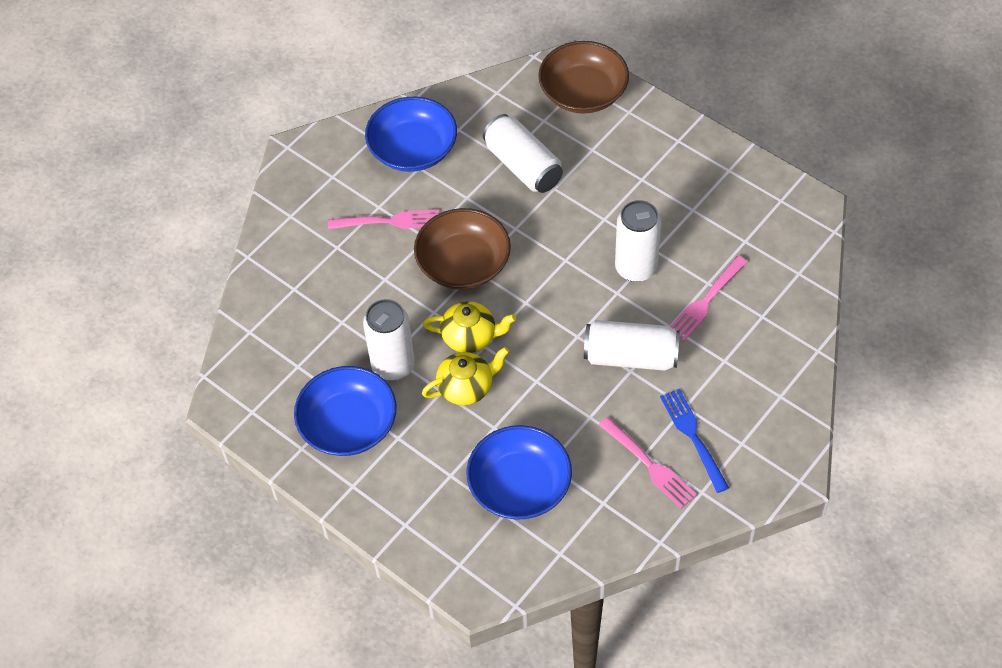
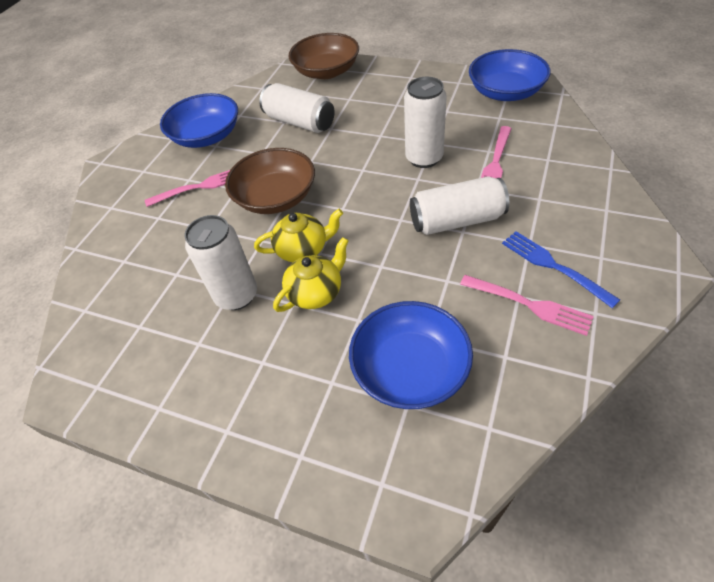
camera: 15 degrees left, 5 degrees down
blue bowl [294,366,396,456] -> blue bowl moved to [469,49,551,101]

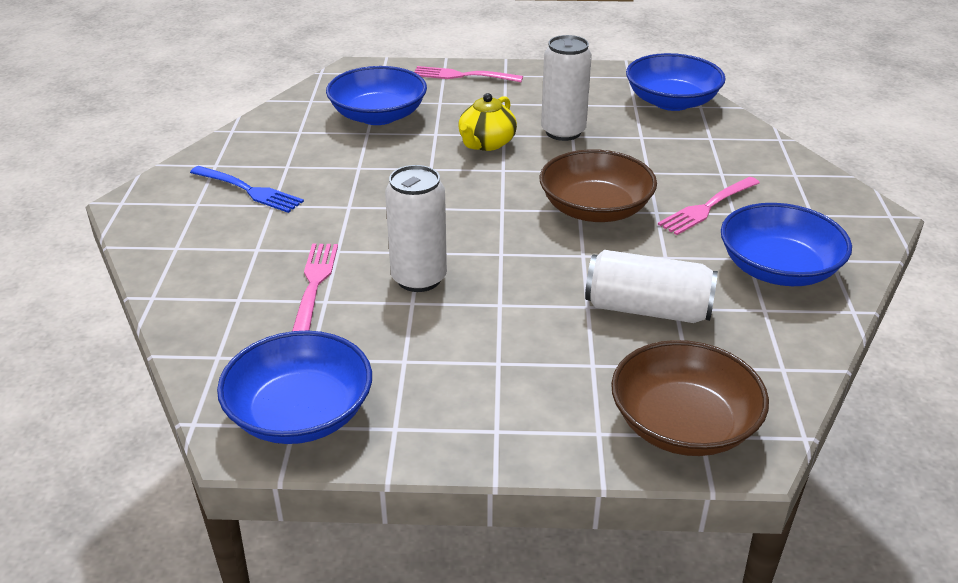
camera: 155 degrees right, 15 degrees down
yellow teapot [254,209,343,262] -> none
white can [410,177,509,235] -> none
pink fork [460,275,594,336] -> pink fork moved to [414,66,523,82]
none -> blue bowl [626,53,726,111]

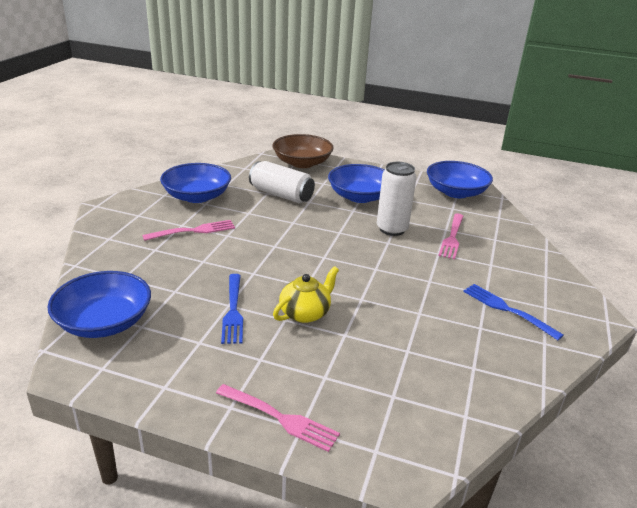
camera: 165 degrees left, 5 degrees down
blue bowl [326,66,427,125] -> blue bowl moved to [328,164,384,203]
brown bowl [540,149,657,222] -> none
white can [541,35,592,141] -> blue fork [221,274,243,344]

